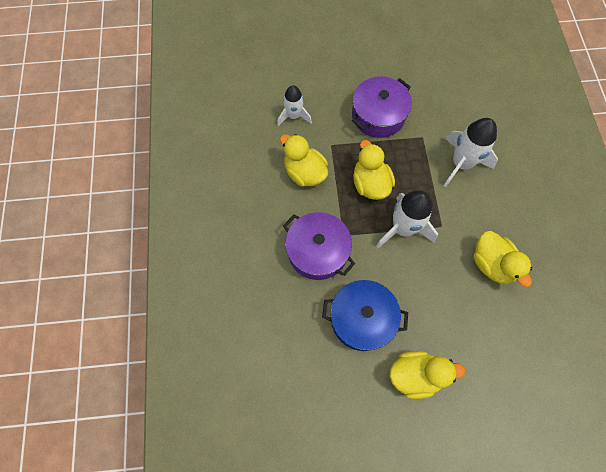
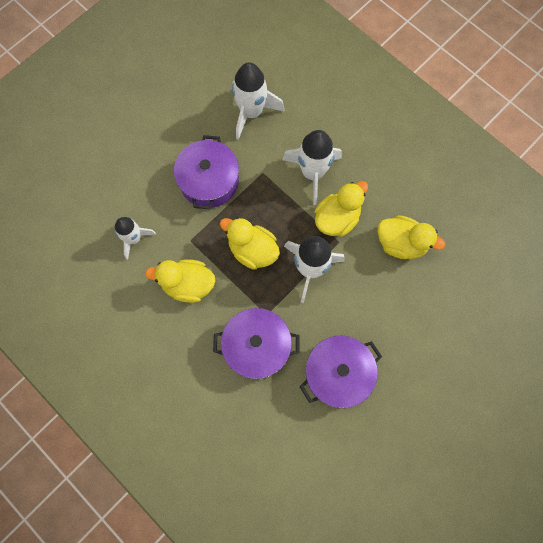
camera: 40 degrees left, 5 degrees up
blue pot [322,280,408,351] -> purple pot [300,335,382,408]
yellow duck [390,351,465,399] -> yellow duck moved to [315,181,368,236]
none -> white rocket [232,63,285,140]

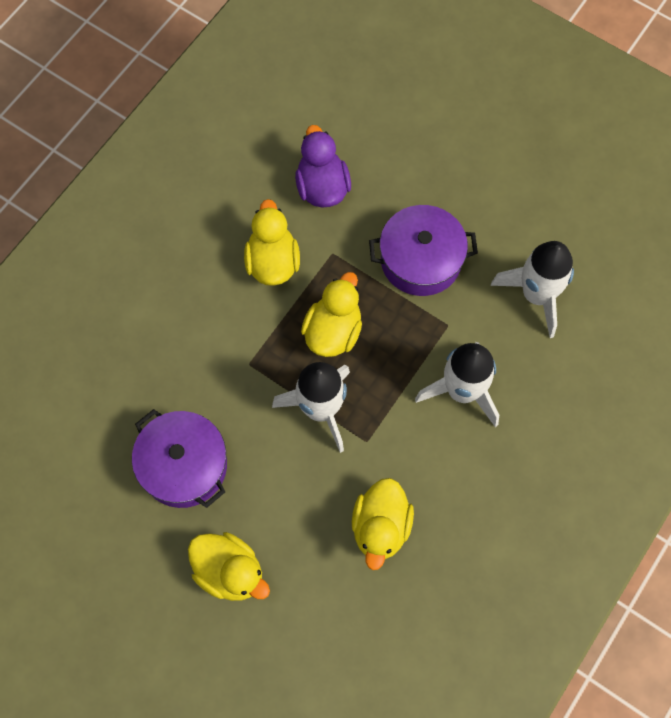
camera: 80 degrees right, 5 degrees down
white rocket [115,217,156,260] -> purple duck [295,125,351,207]
purple pot [213,308,299,379] -> none
yellow duck [315,181,368,236] -> yellow duck moved to [188,532,270,601]

